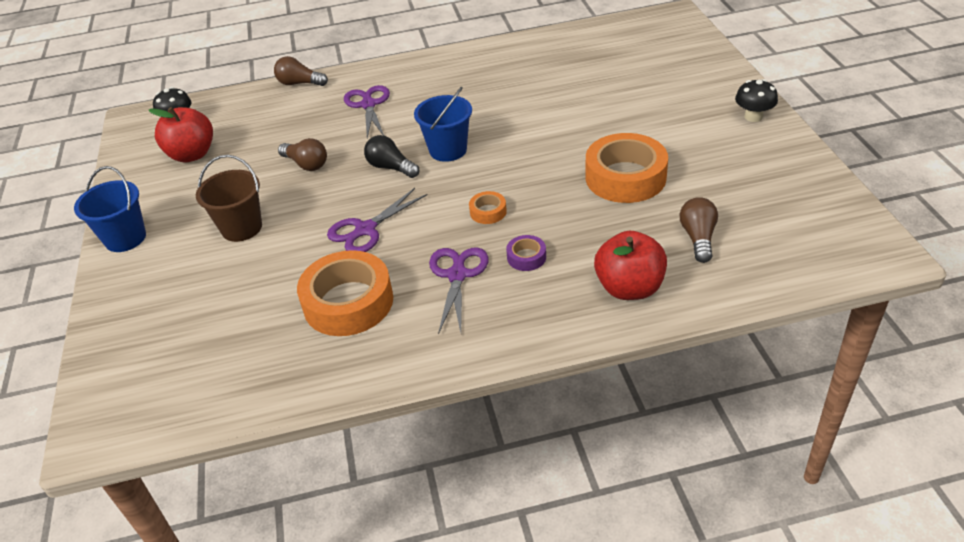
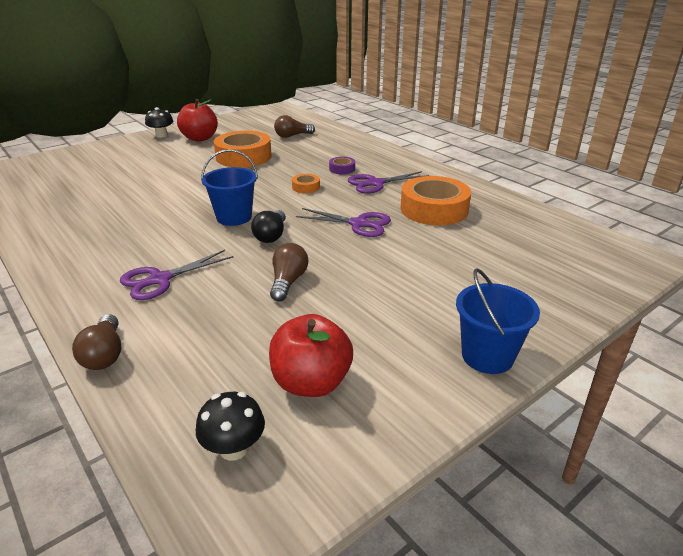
camera: 120 degrees left, 10 degrees down
brown bucket [196,155,262,242] -> none
red apple [594,231,667,300] -> red apple moved to [177,99,218,141]

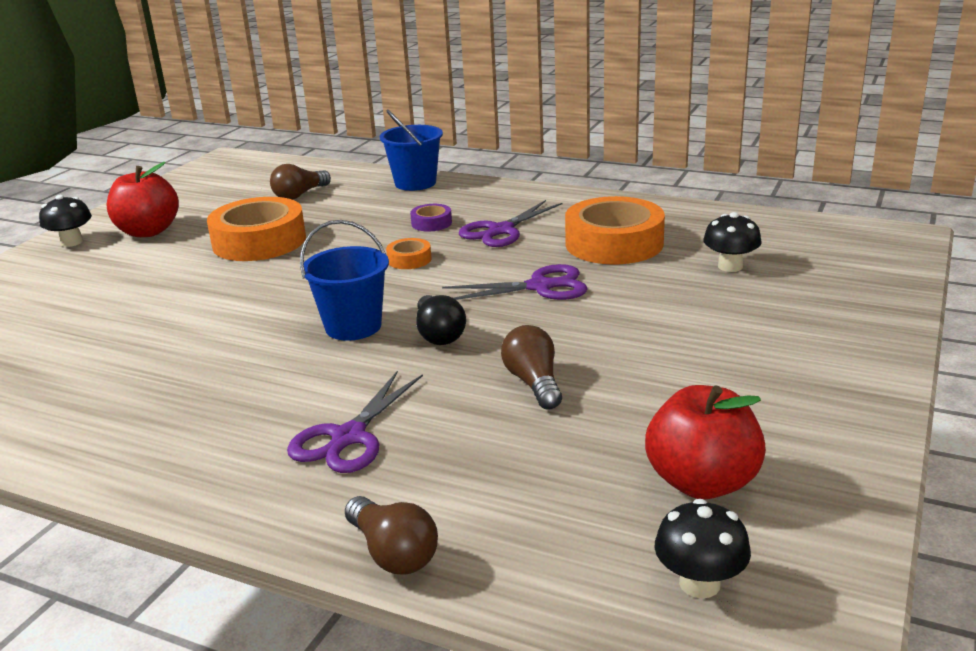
camera: 25 degrees left, 5 degrees down
blue bucket [456,268,540,374] -> blue bucket moved to [380,109,443,191]
none -> black mushroom [703,212,762,272]

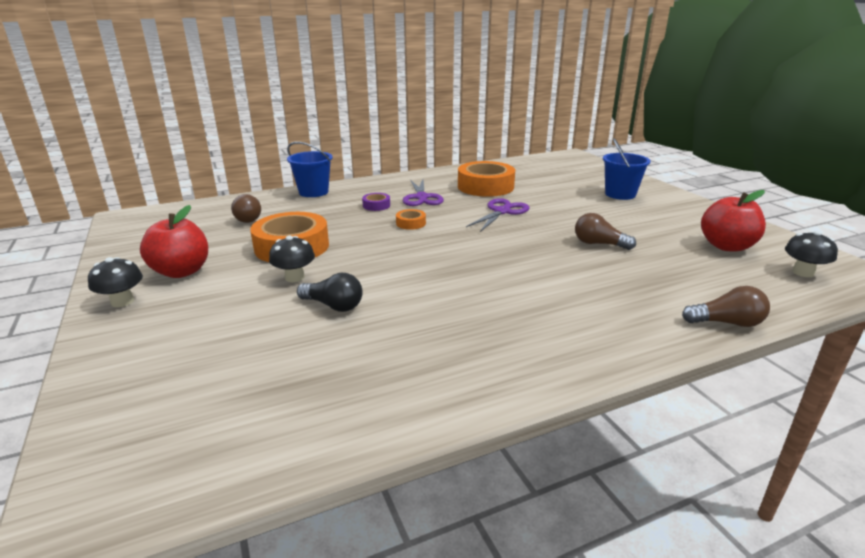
camera: 50 degrees left, 0 degrees up
purple scissors [287,371,423,473] -> none
blue bucket [300,220,389,341] -> blue bucket moved to [603,138,651,200]
black light bulb [416,295,466,345] -> black light bulb moved to [297,273,363,312]
black mushroom [703,212,762,272] -> black mushroom moved to [269,236,315,282]

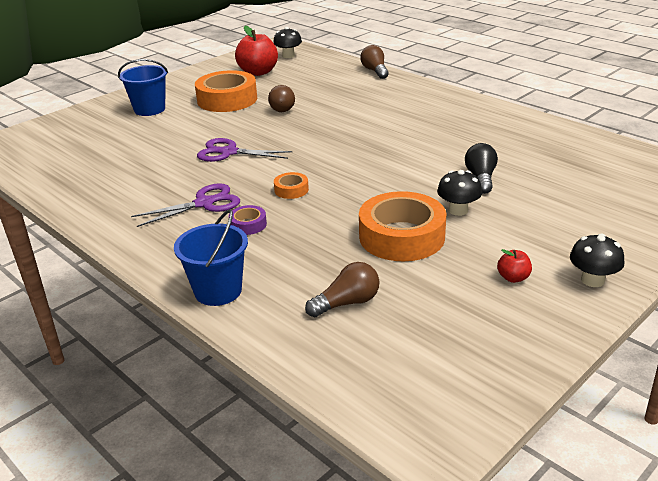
camera: 110 degrees left, 5 degrees up
red apple [140,205,208,278] -> red apple [497,249,532,283], size x0.47
orange tape [458,161,515,197] -> orange tape moved to [195,70,257,112]

